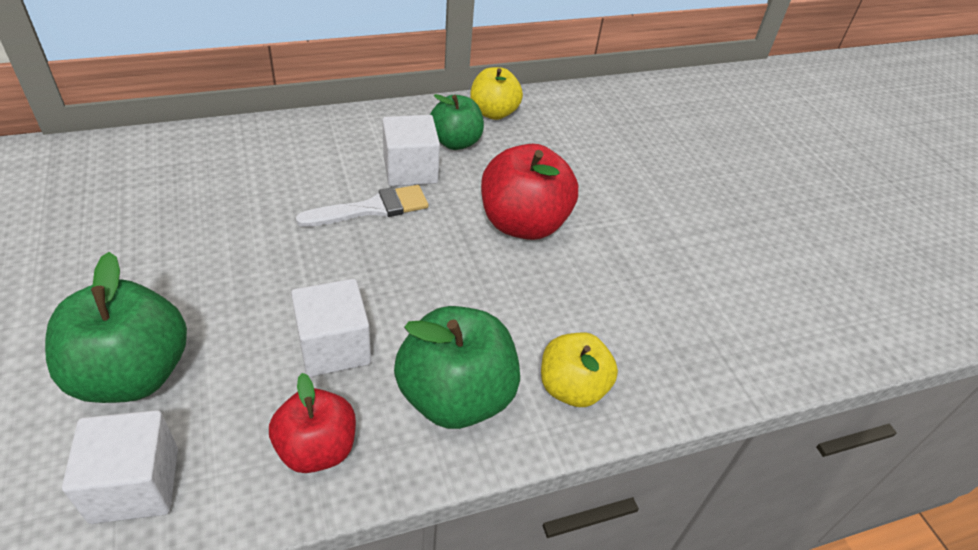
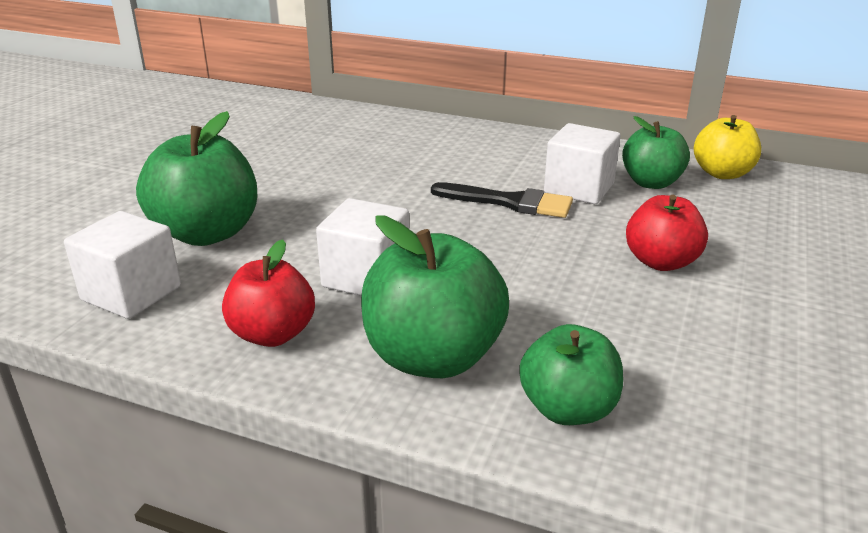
camera: 45 degrees right, 15 degrees down
white brush [296,185,428,227] -> black brush [431,182,573,218]
red apple [481,144,578,240] -> red apple [626,194,708,271], size x0.64
yellow apple [541,332,618,407] -> green apple [519,324,623,425]

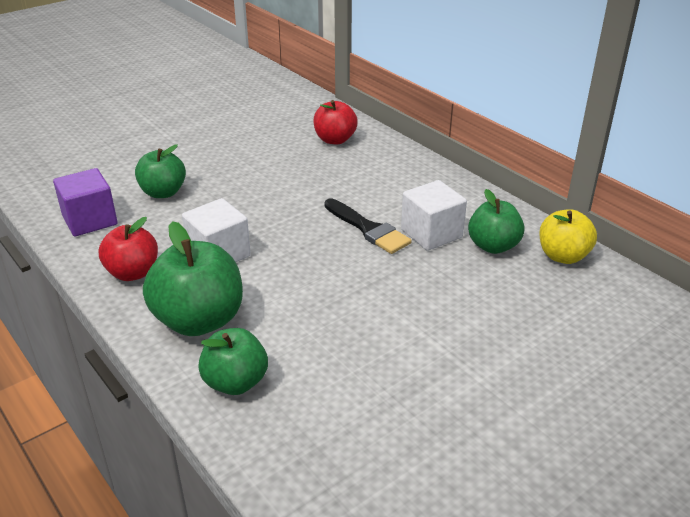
camera: 30 degrees right, 5 degrees up
white cube [64,211,181,319] -> purple cube [53,168,117,236]
green apple [136,111,257,246] -> green apple [135,145,186,198], size x0.64
red apple [626,194,708,271] -> red apple moved to [313,100,358,144]

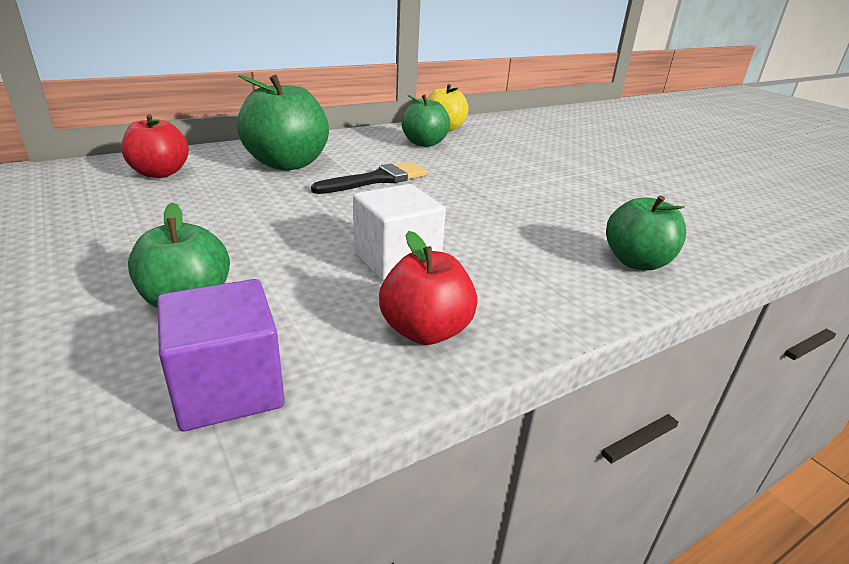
camera: 85 degrees left, 5 degrees down
green apple [143,221,243,336] -> green apple moved to [237,75,329,171]
white cube [401,180,467,251] -> none

